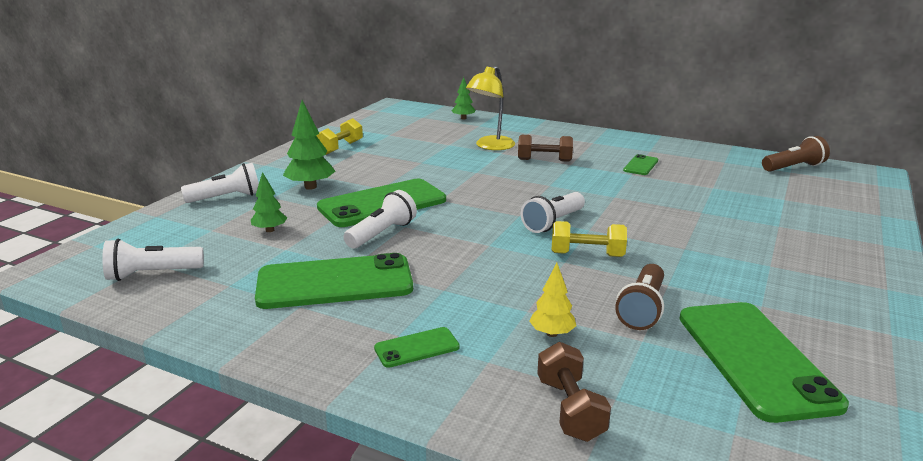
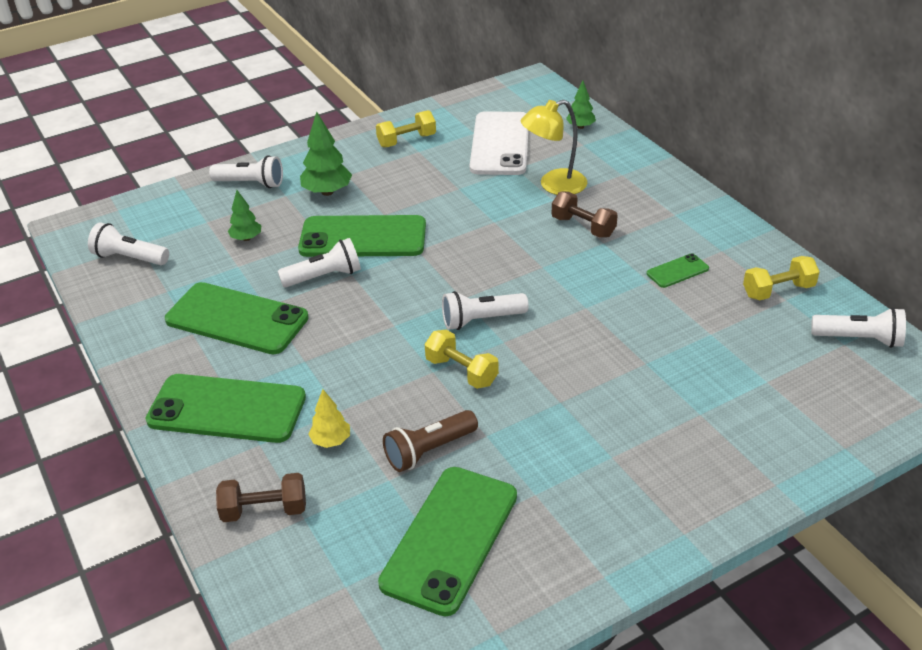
camera: 35 degrees right, 15 degrees up
green phone [374,327,460,368] -> green phone [145,374,306,443], size x2.20
brown dumbbell [537,342,611,442] -> brown dumbbell turned 60 degrees clockwise [216,473,306,522]
brown flashlight [762,136,830,172] -> white flashlight [811,307,906,348]
none -> white phone [470,111,529,175]
none -> yellow dumbbell [743,256,820,300]

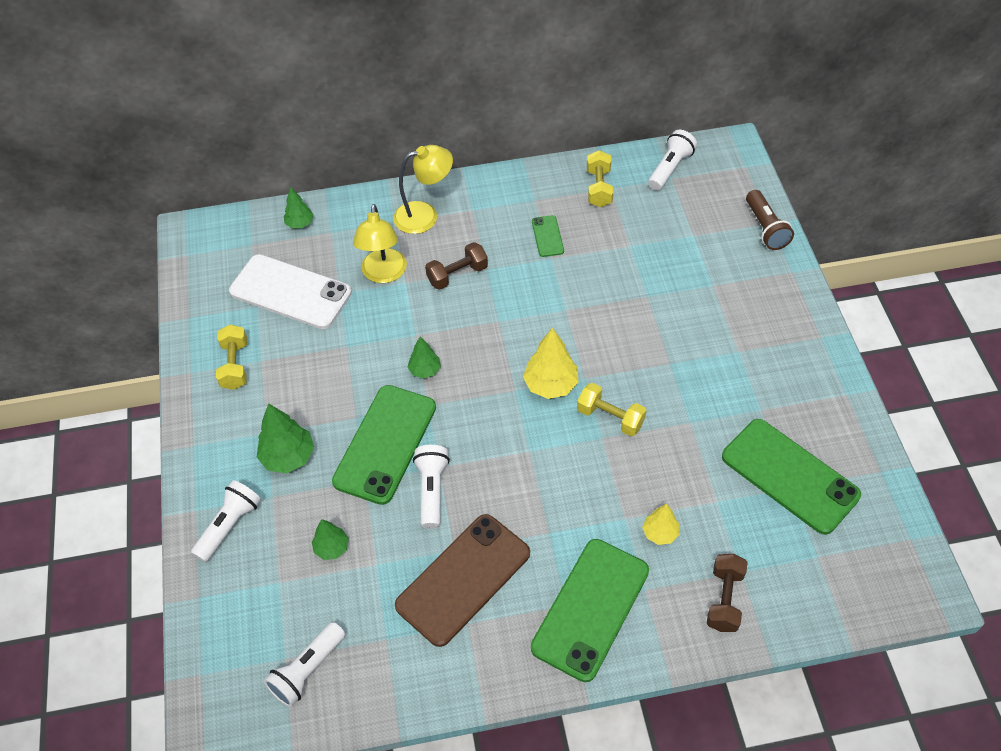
camera: 70 degrees left, 15 degrees up
green phone [165,282,309,354] -> brown phone [395,514,530,647]
brown flashlight [383,410,478,472] -> brown flashlight moved to [746,190,794,250]
yellow dumbbell [425,330,499,389] -> yellow dumbbell turned 60 degrees clockwise [577,383,647,436]
white flashlight [442,291,529,330] -> yellow tree [523,328,579,399]
none -> yellow lamp [393,145,453,234]
none -> green tree [408,336,441,379]

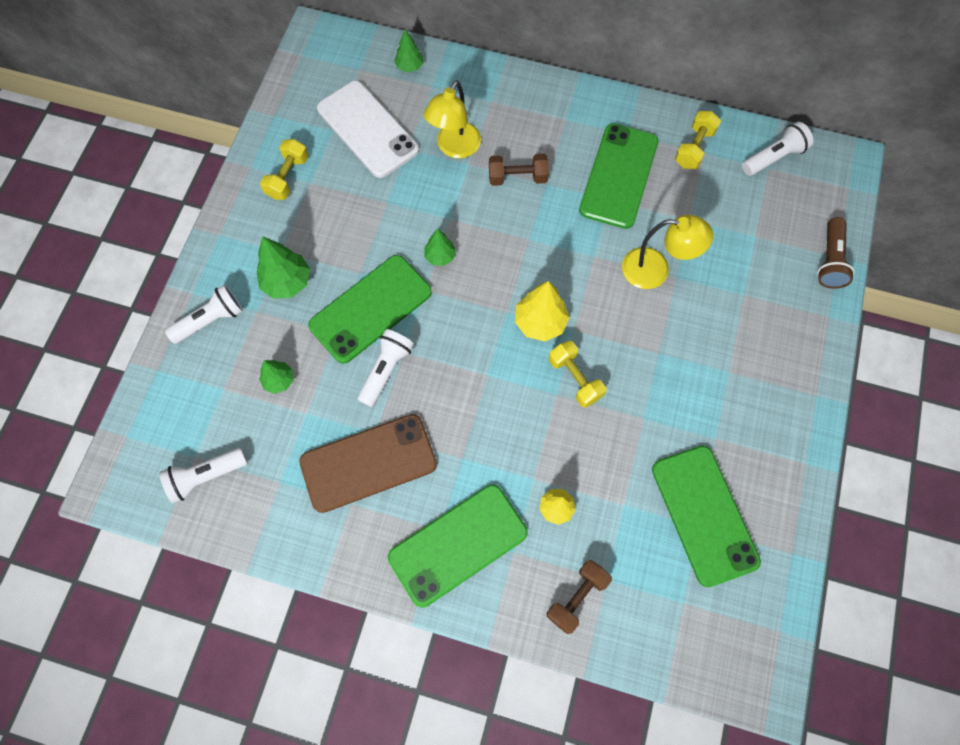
camera: 25 degrees right, 15 degrees up
yellow lamp [393,145,453,234] -> yellow lamp moved to [622,215,713,289]
green phone [532,215,564,257] -> green phone [579,123,659,229], size x2.20

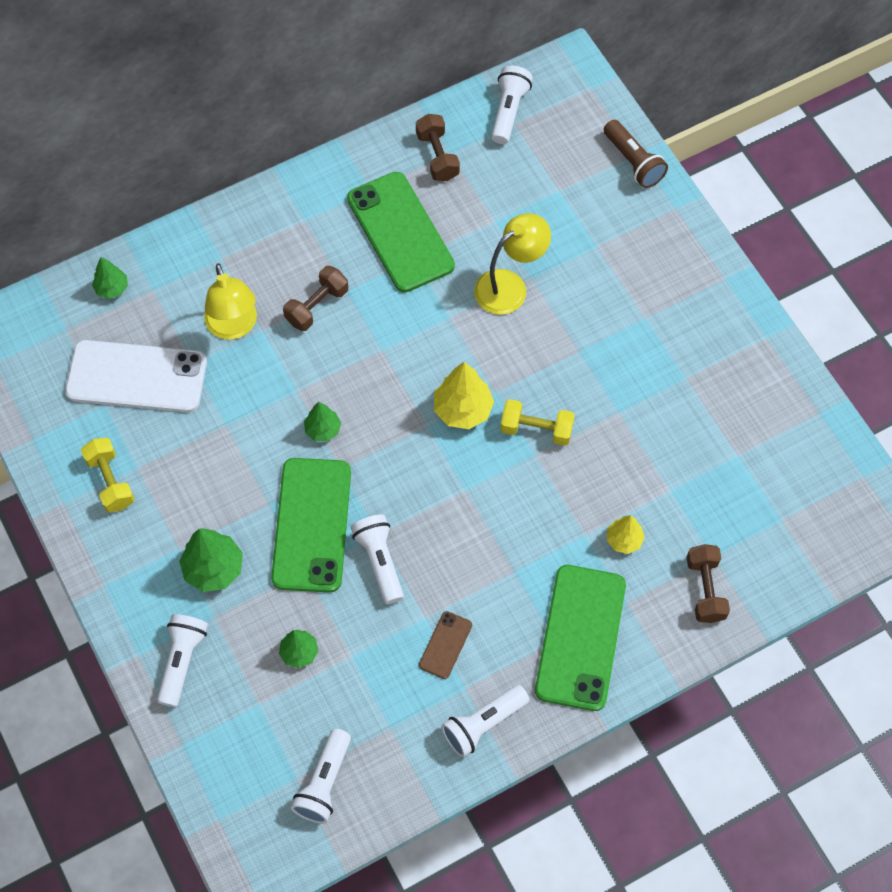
camera: 45 degrees left, 5 degrees down
brown phone [299,414,437,513] -> brown phone [419,611,472,679], size x0.45
green phone [652,446,761,587] -> none
yellow dumbbell [675,111,721,169] -> brown dumbbell [416,114,460,181]
none -> white flashlight [441,685,530,757]

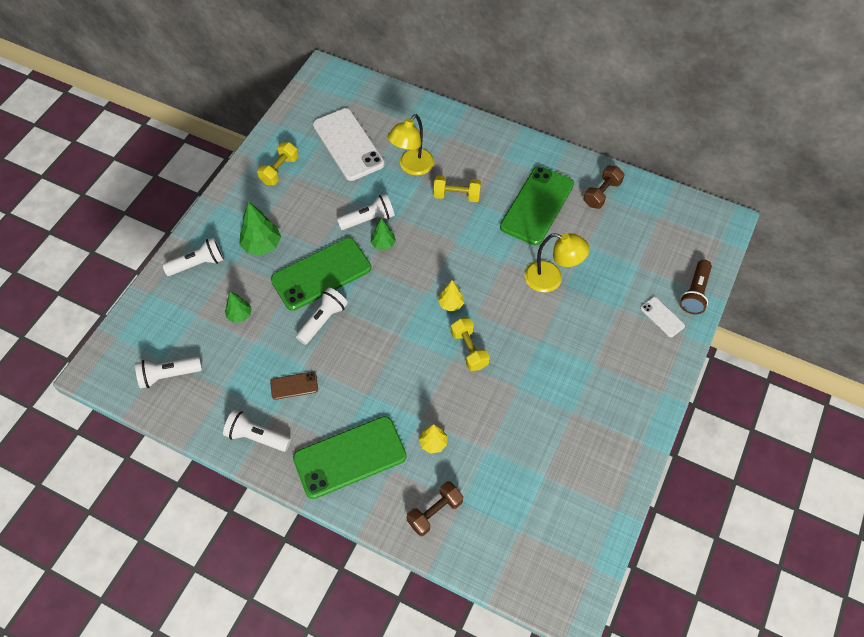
camera: 55 degrees right, 5 degrees down
green tree [92,257,128,299] -> none
brown dumbbell [283,266,348,331] -> yellow dumbbell [433,176,481,202]
yellow tree [434,362,494,429] -> yellow tree [438,280,464,312], size x0.61
white flashlight [491,66,533,144] -> white flashlight moved to [337,194,395,230]
none -> white phone [640,297,685,337]

